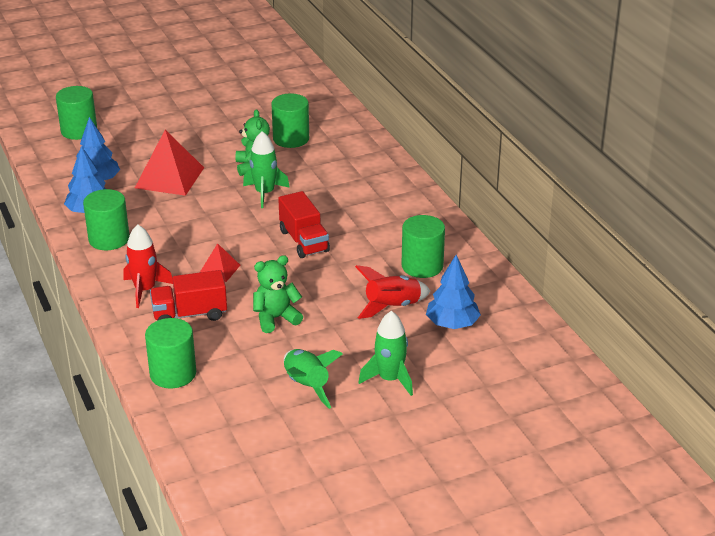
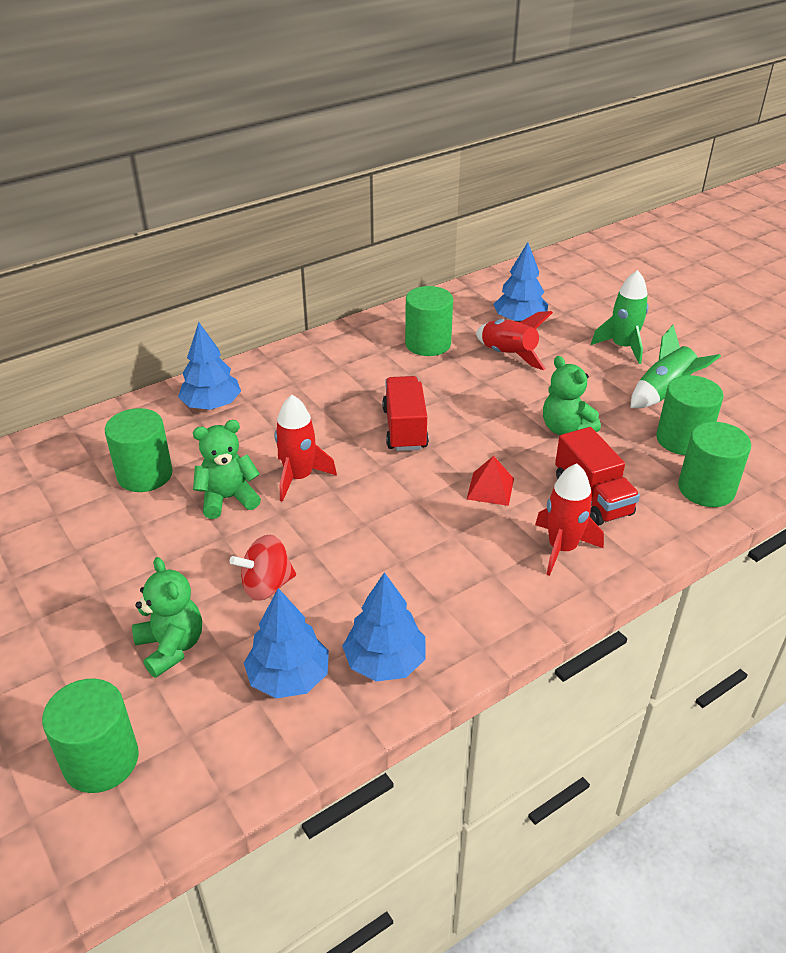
camera: 100 degrees left, 5 degrees up
green cylinder [83,189,130,250] -> green cylinder moved to [656,375,724,455]
red pyramid [135,130,204,196] -> red spinning top [230,535,296,601]
green rocket [243,131,290,208] -> red rocket [275,395,337,502]
red truck [278,191,330,258] -> red truck turned 60 degrees counterclockwise [382,376,429,451]
none -> green teddy bear [132,557,202,678]
none -> blue tree [178,322,241,410]

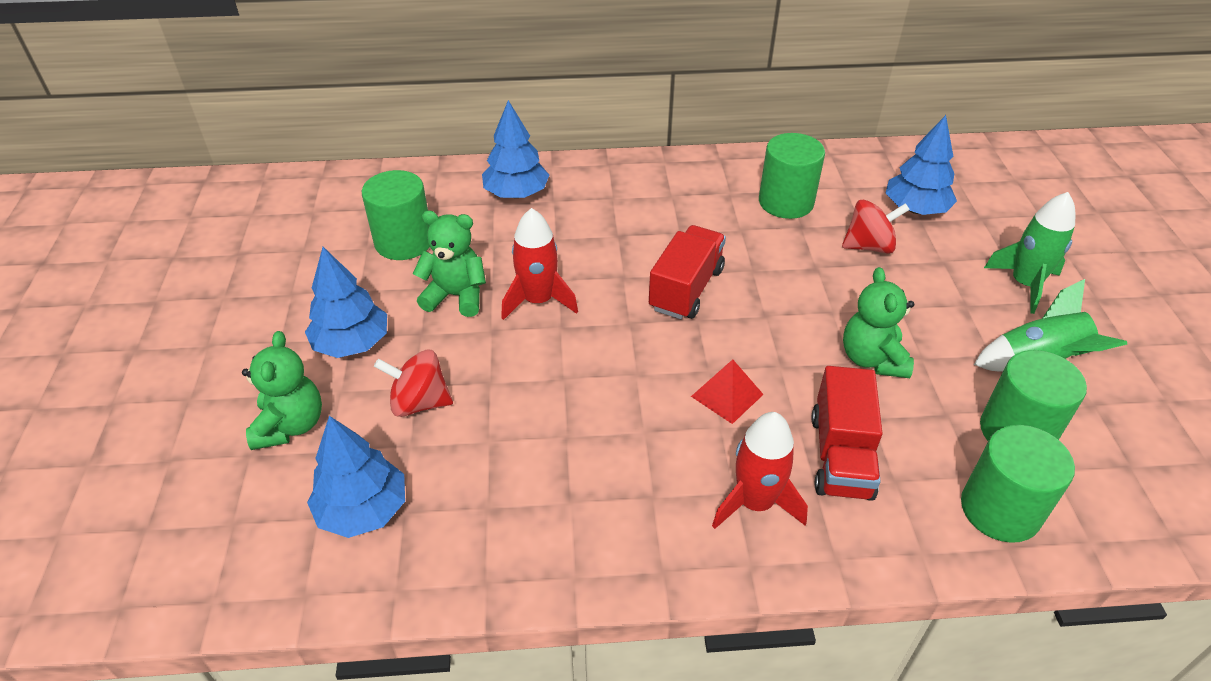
camera: 30 degrees right, 5 degrees up
green cylinder [42,679,139,793] -> none
blue tree [342,572,425,682] -> blue tree moved to [305,247,387,358]
red rocket [476,311,553,370] -> red spinning top [842,200,910,254]

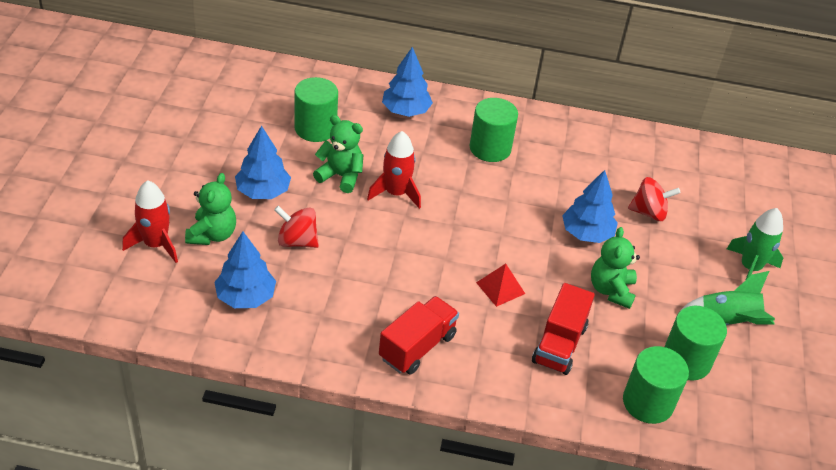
camera: 10 degrees right, 0 degrees up
red truck [649,225,726,319] -> red truck moved to [379,296,459,375]
red rocket [712,412,808,529] -> red rocket moved to [122,180,178,263]
green cylinder [759,133,825,219] -> green cylinder moved to [470,98,518,162]
blue tree [886,115,957,215] -> blue tree moved to [562,170,618,243]

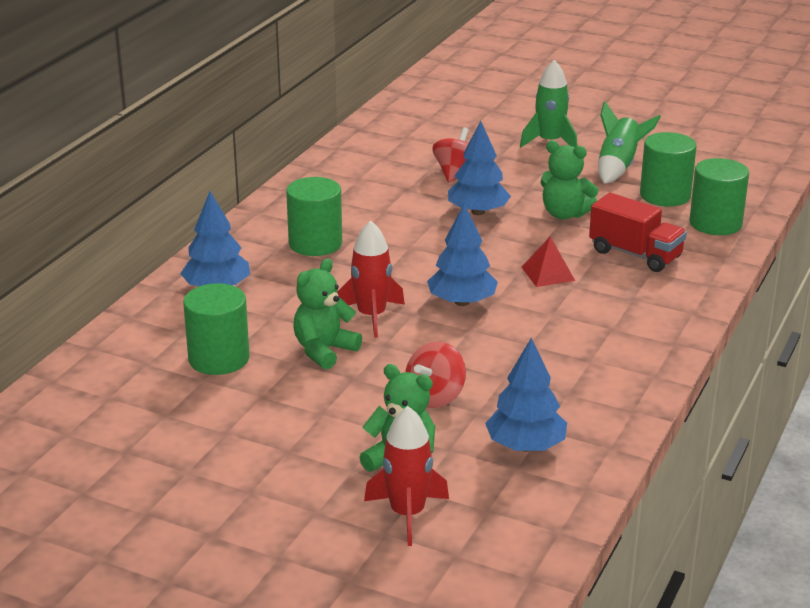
camera: 70 degrees left, 15 degrees down
blue tree [235,125,291,199] -> blue tree moved to [427,204,498,306]
red truck [379,296,459,375] -> none

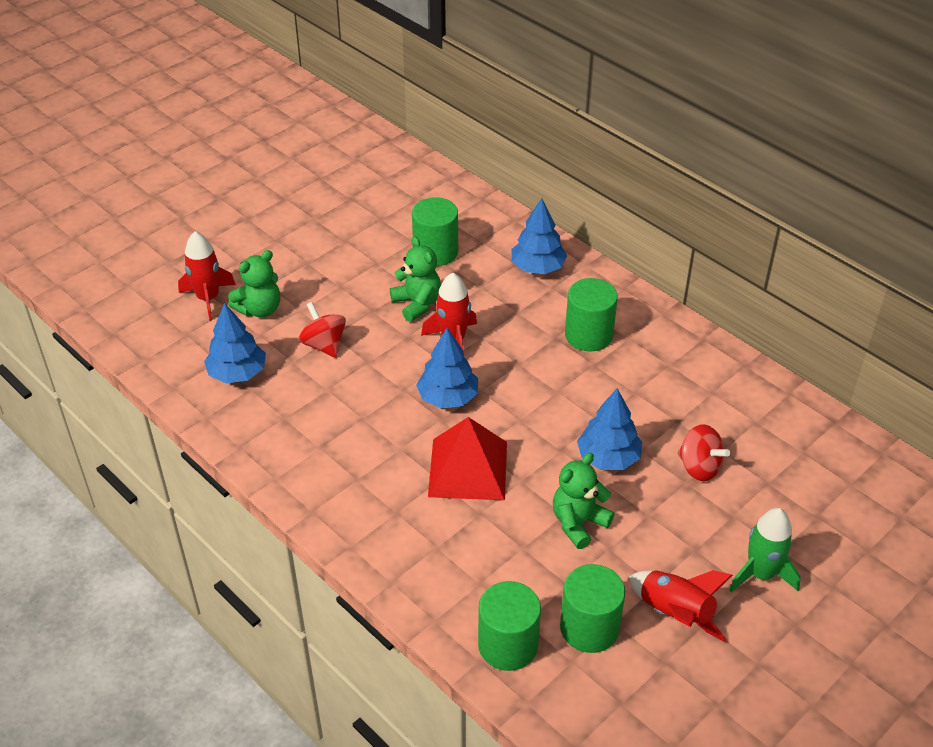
camera: 110 degrees right, 15 degrees up
red pyramid [522,236,575,287] -> red pyramid [428,417,507,500], size x1.89
red truck [589,193,687,272] -> none
green rocket [598,101,661,184] -> red rocket [629,570,733,642]

